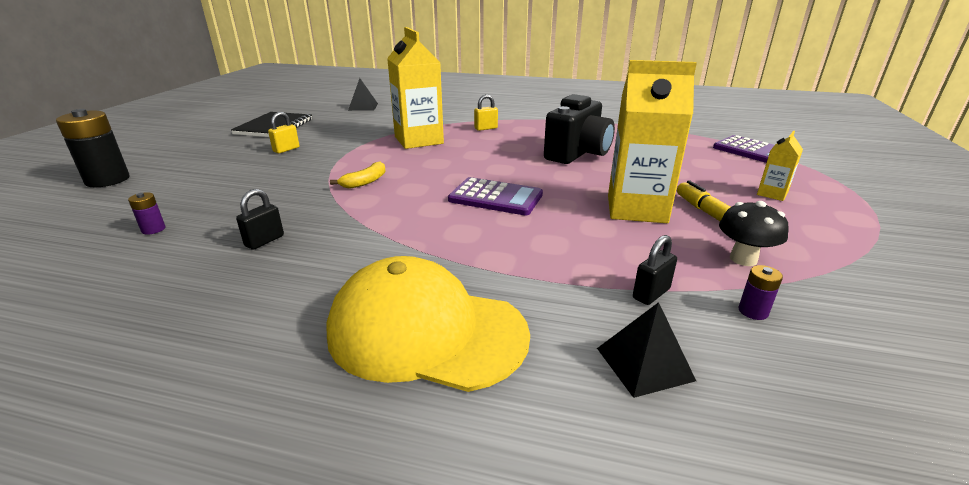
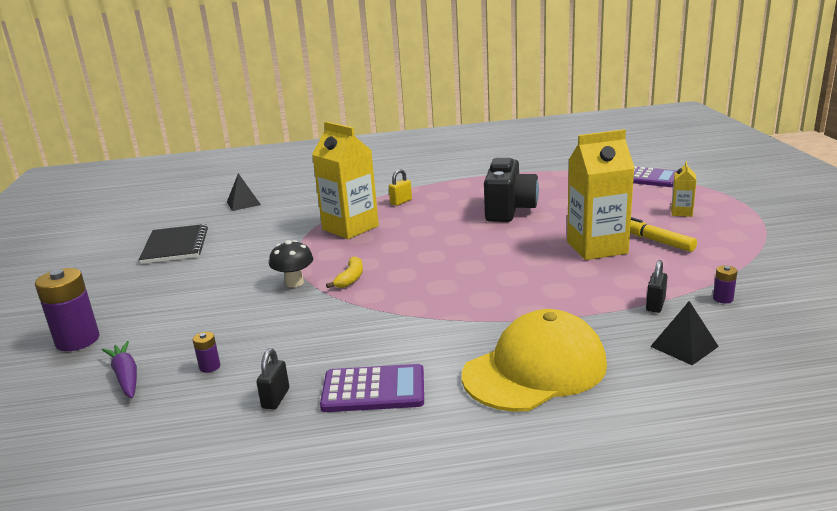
camera: 20 degrees left, 5 degrees down
black battery [56,109,130,187] -> purple battery [35,268,100,351]
black padlock [236,189,284,250] -> black padlock moved to [256,348,289,409]
yellow padlock [268,112,299,153] -> none
yellow cap [326,256,530,392] -> yellow cap turned 150 degrees clockwise [462,309,607,412]
purple calculator [448,177,543,216] -> purple calculator moved to [320,364,424,412]
black mushroom [719,201,789,266] -> black mushroom moved to [269,240,313,287]
none -> purple carrot [102,341,137,398]

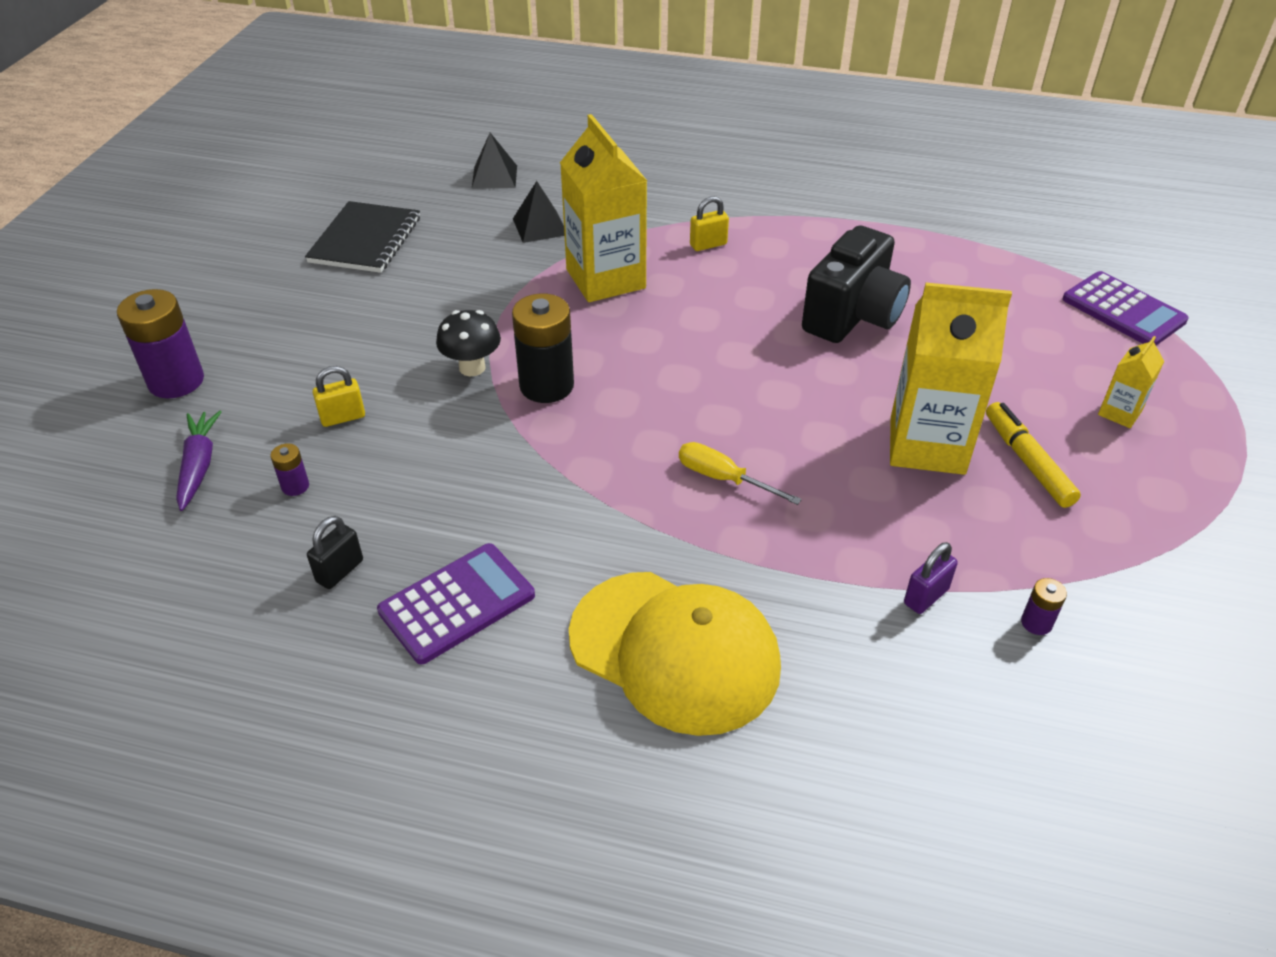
camera: 20 degrees right, 20 degrees up
purple calculator [320,364,424,412] -> purple calculator turned 60 degrees counterclockwise [377,543,535,664]
yellow banana [326,256,363,288] -> black battery [512,293,574,403]
yellow cap [462,309,607,412] -> yellow cap turned 45 degrees clockwise [569,572,781,736]
black padlock [646,260,668,313] -> purple padlock [904,542,958,614]
black pyramid [650,301,719,365] -> black pyramid moved to [513,181,565,243]
none -> yellow padlock [312,366,365,427]
none -> yellow screwdriver [679,442,802,505]

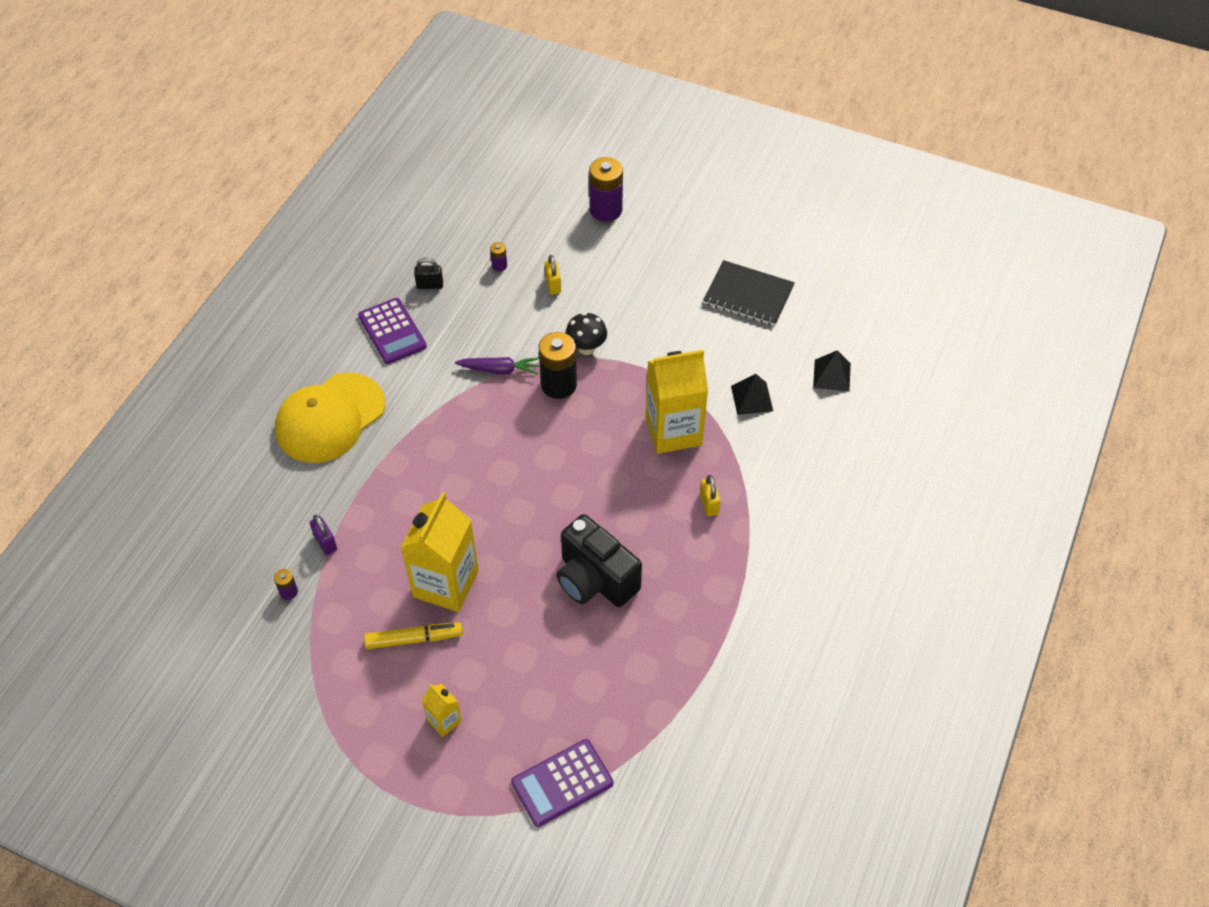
camera: 100 degrees right, 10 degrees up
purple carrot [176,410,222,511] -> purple carrot moved to [455,357,539,375]
black padlock [307,516,363,589] -> black padlock turned 45 degrees counterclockwise [414,258,443,289]
yellow screwdriver [679,442,802,505] -> none

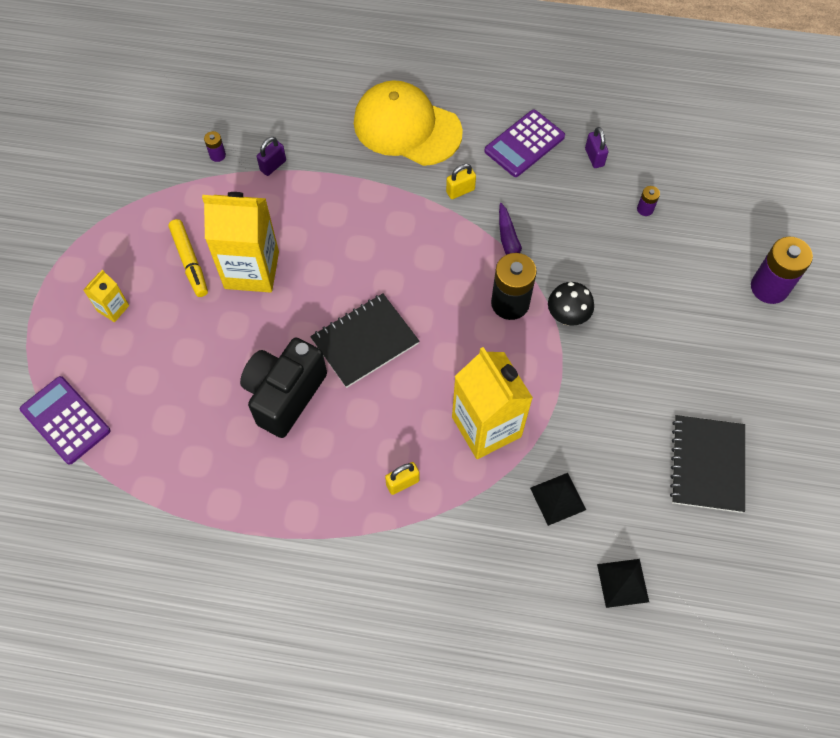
camera: 75 degrees right, 10 degrees up
black padlock [414,258,443,289] -> purple padlock [585,127,608,168]
yellow padlock [545,255,561,295] -> yellow padlock moved to [446,164,476,199]
none -> black notebook [310,293,419,388]

